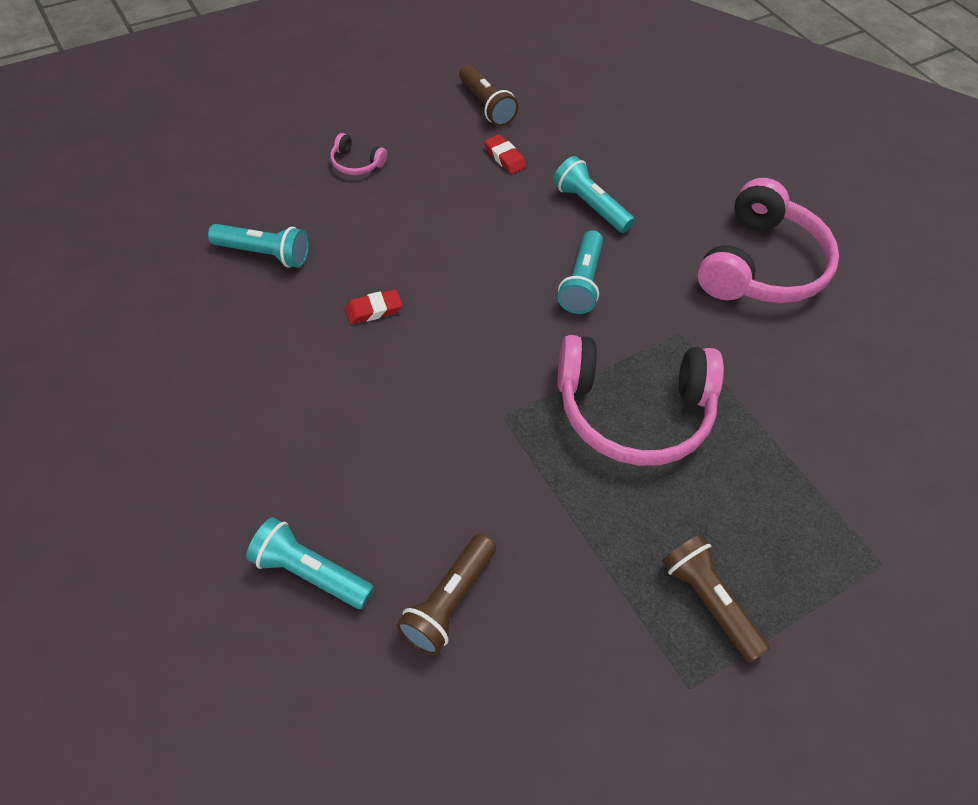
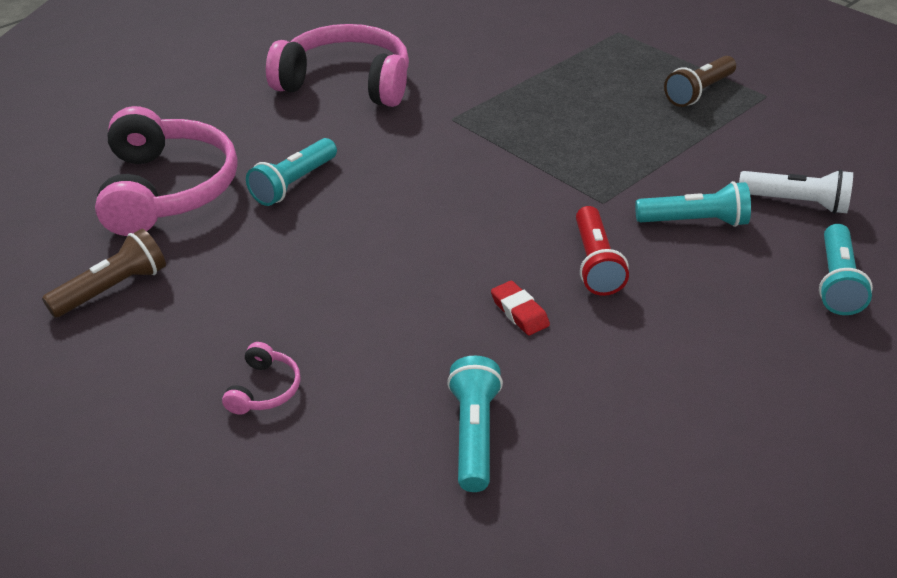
camera: 100 degrees left, 15 degrees down
brown flashlight [396,534,496,655] -> white flashlight [739,169,853,214]
red eraser [484,134,526,174] -> none
turquoise flashlight [558,230,603,314] -> turquoise flashlight moved to [635,181,751,227]
pink headphones [558,335,724,466] -> pink headphones moved to [95,106,238,236]
none -> red flashlight [576,206,629,296]

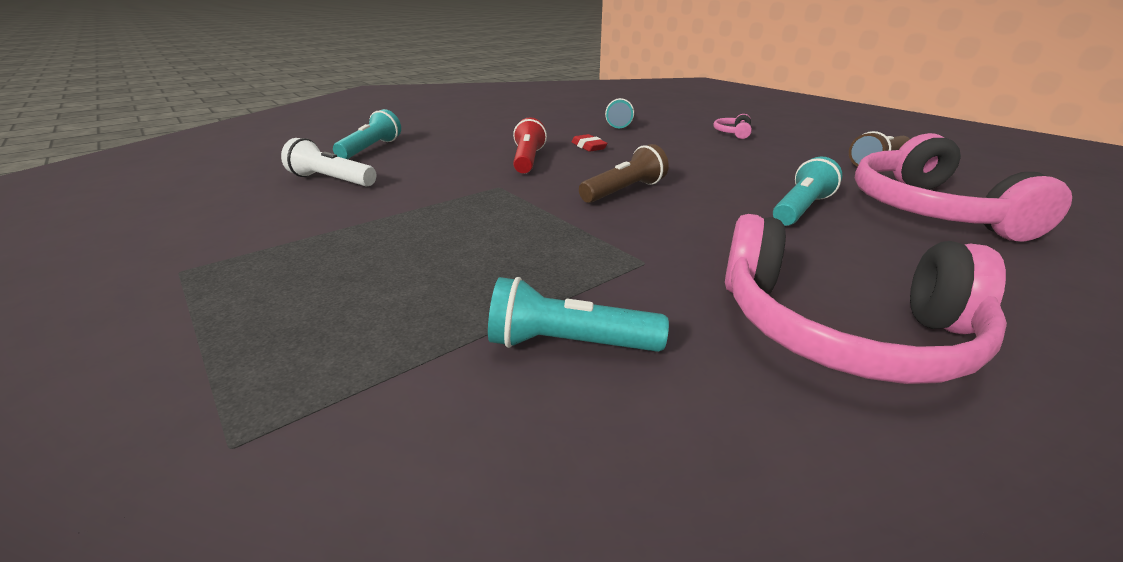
camera: 175 degrees left, 10 degrees down
turquoise flashlight [635,181,751,227] -> turquoise flashlight moved to [488,277,669,352]
brown flashlight [664,56,736,107] -> brown flashlight moved to [579,144,669,203]

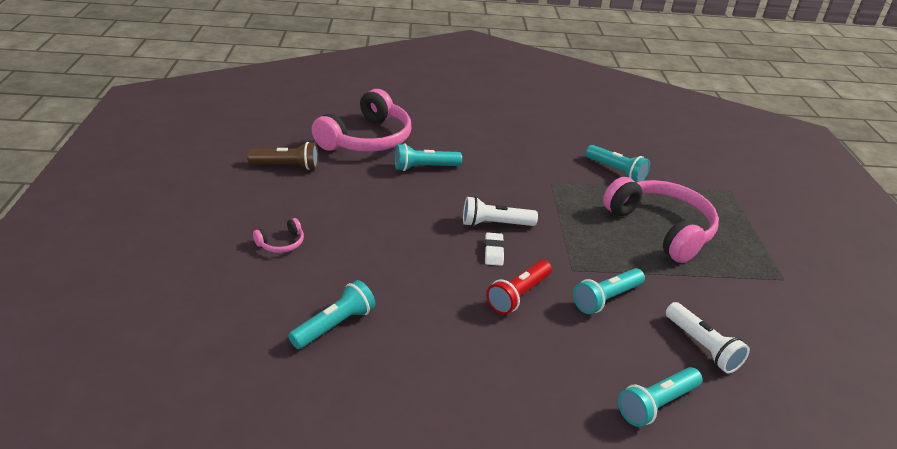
camera: 145 degrees left, 5 degrees up
red eraser [572,134,608,152] -> none
brown flashlight [579,144,669,203] -> white flashlight [463,196,538,227]
pink headphones [725,214,1007,384] -> pink headphones moved to [603,177,719,263]
none -> white eraser [484,232,504,266]
none -> turquoise flashlight [573,268,645,314]

